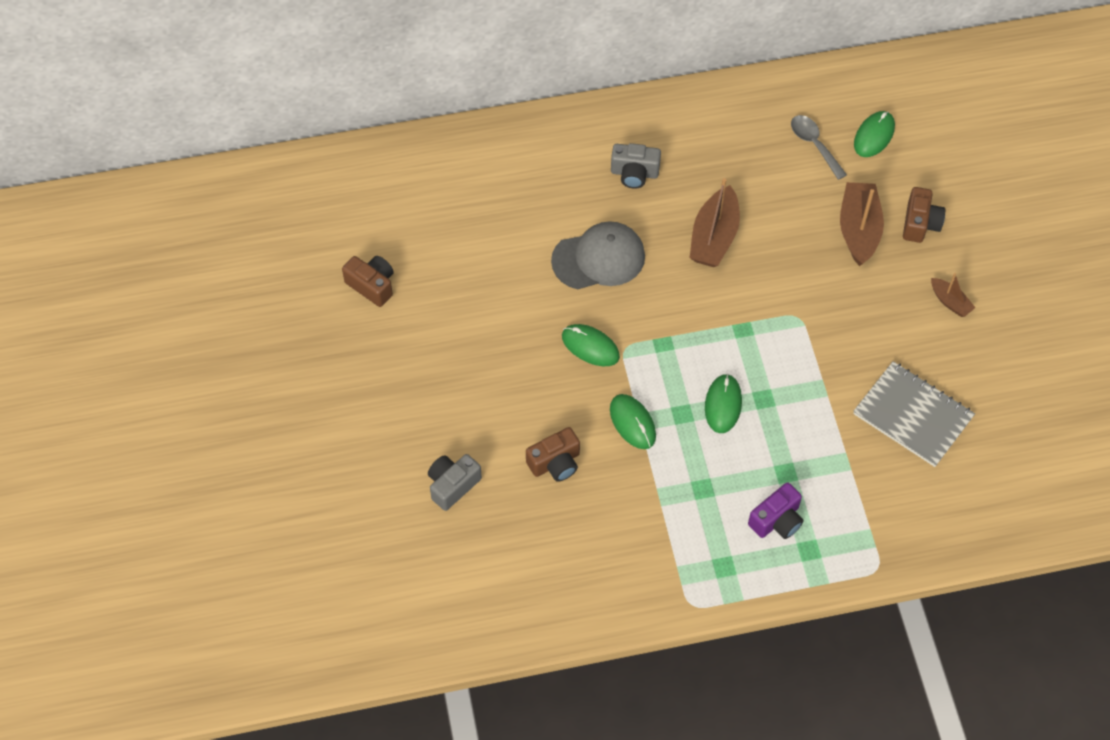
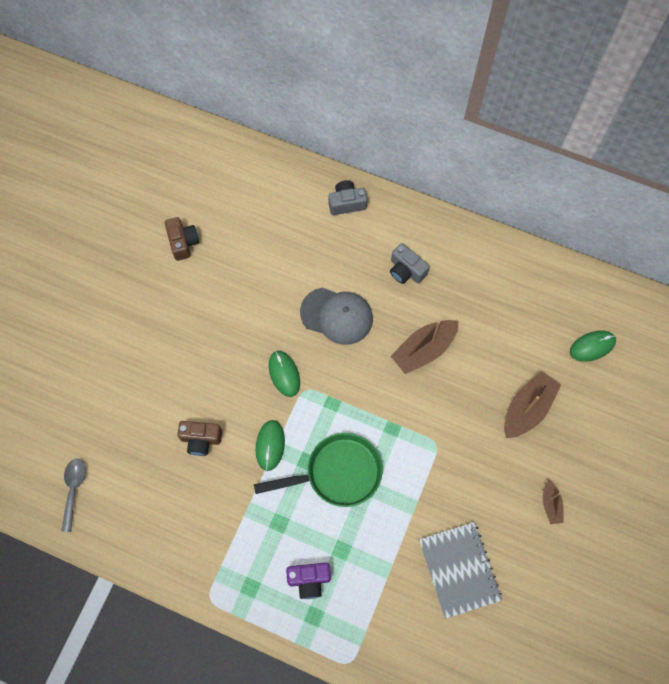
camera: 35 degrees right, 10 degrees up
grey camera [428,454,482,511] -> grey camera moved to [329,180,367,215]
green mouse [705,374,742,433] -> green pan [254,433,383,507]
grey spoon [791,115,847,180] -> grey spoon moved to [62,459,86,532]
brown camera [903,187,945,243] -> none

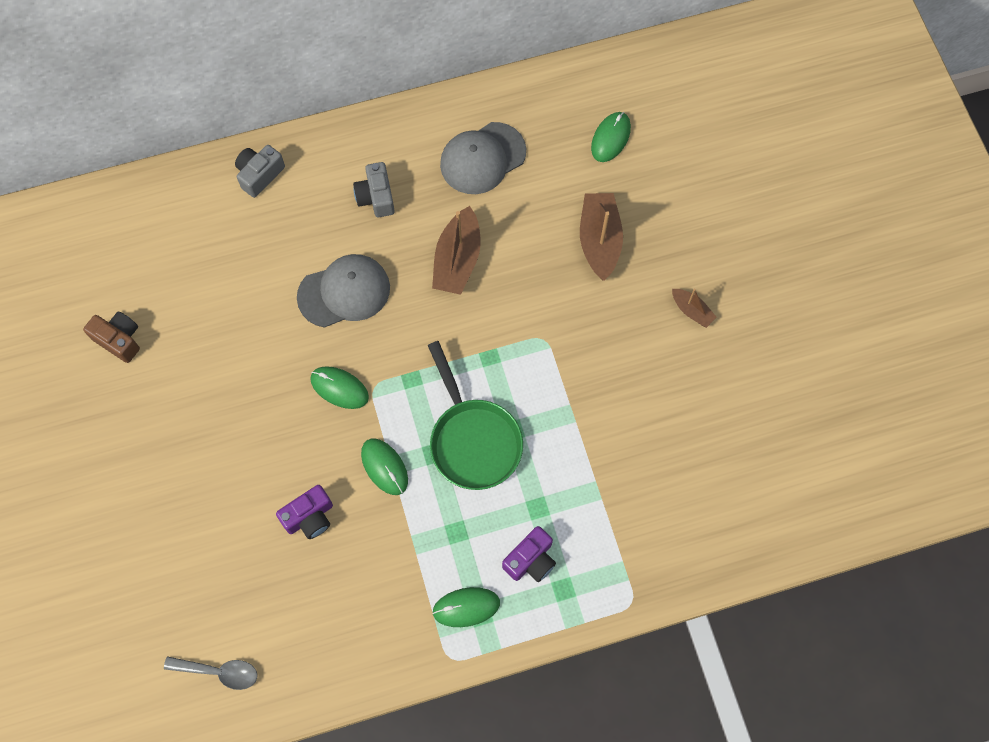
camera: 40 degrees left, 0 degrees up
grey spoon [62,459,86,532] -> grey spoon turned 135 degrees clockwise [164,656,257,690]
brown camera [177,421,222,456] -> purple camera [276,485,333,539]
green pan [254,433,383,507] -> green pan turned 120 degrees clockwise [428,341,523,490]
grey camera [390,243,430,284] -> grey camera turned 75 degrees clockwise [353,162,395,217]
grey notebook [419,522,502,619] -> none
none -> green mouse [432,587,500,627]
none -> grey cap [440,122,526,194]

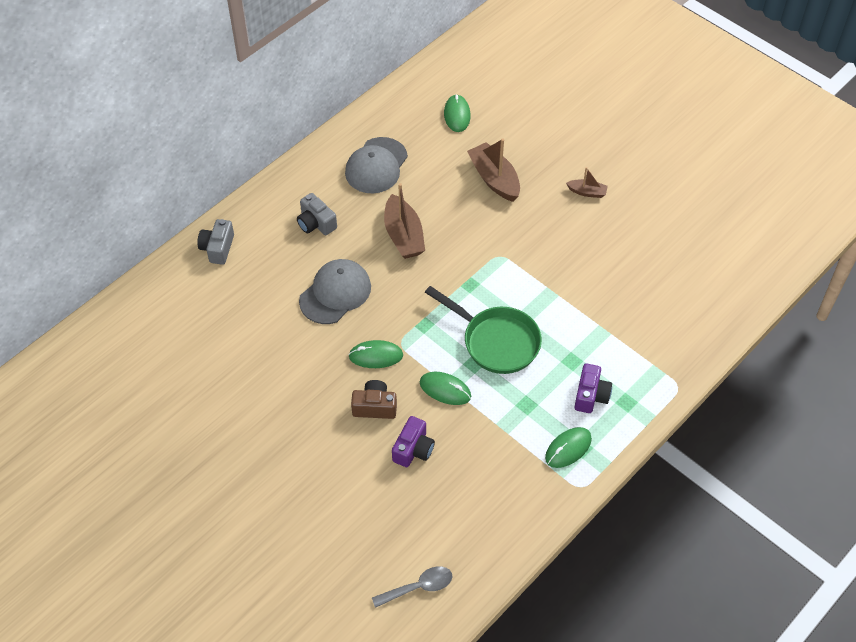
camera: 30 degrees left, 15 degrees down
brown camera [83,312,140,363] -> brown camera moved to [351,380,397,419]

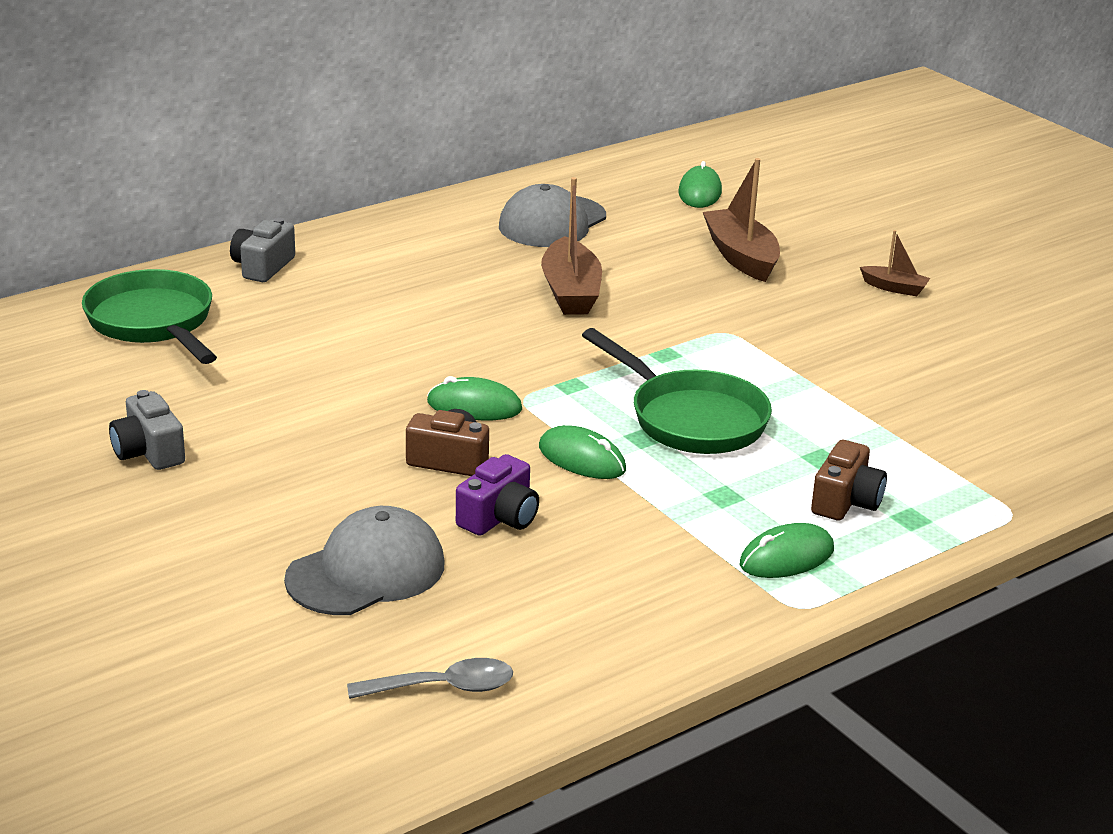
camera: 10 degrees right, 25 degrees down
grey camera [297,193,337,235] -> grey camera moved to [109,390,185,470]
grey cap [299,259,371,324] -> grey cap moved to [284,506,444,615]
purple camera [575,363,612,413] -> brown camera [811,440,887,521]
none -> green pan [82,269,217,364]

